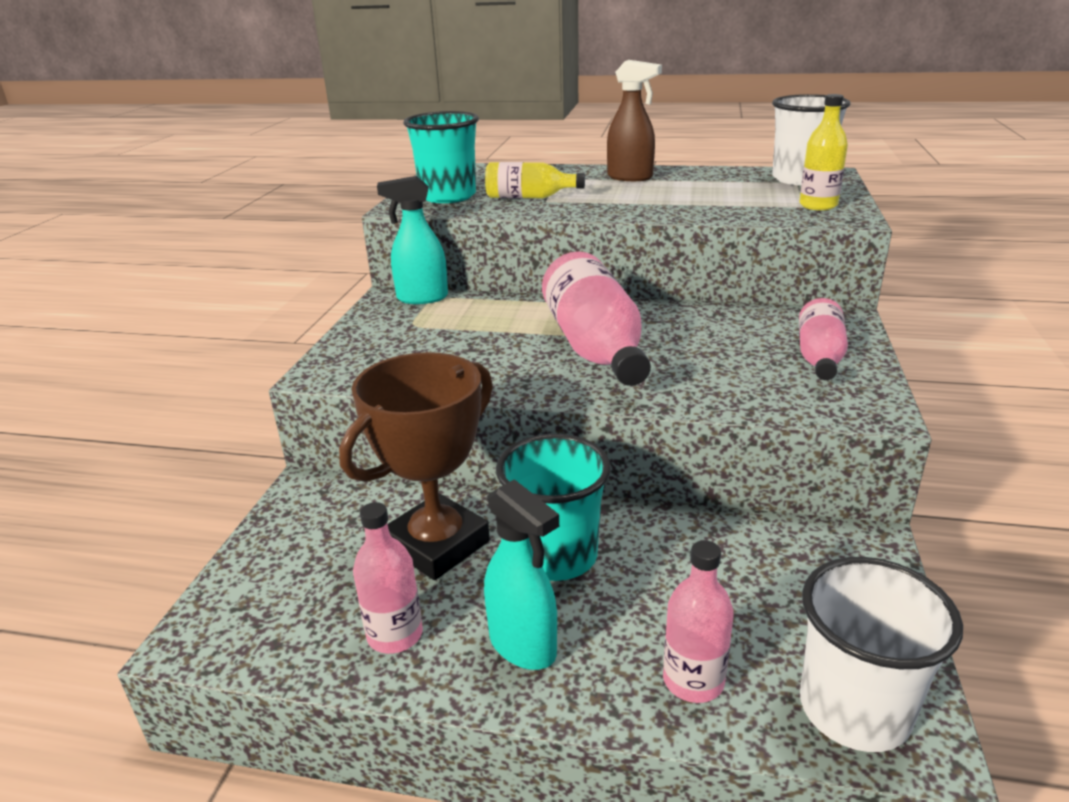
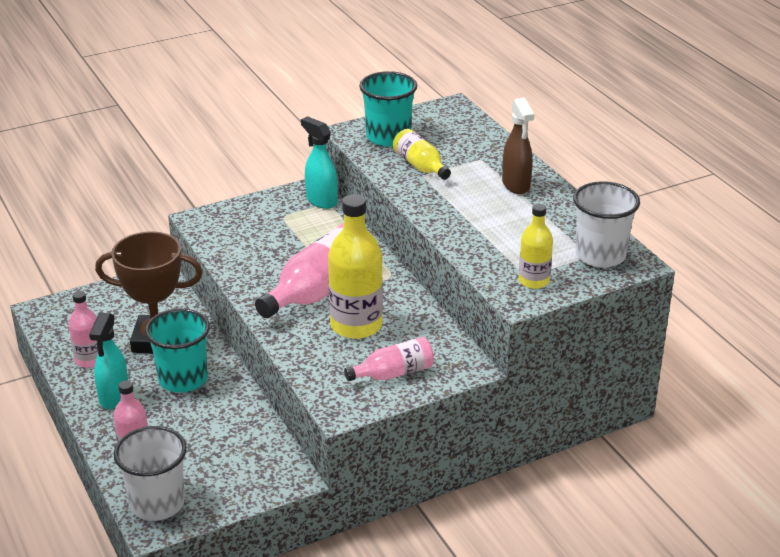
camera: 50 degrees right, 5 degrees up
none -> yellow bottle [328,194,383,339]

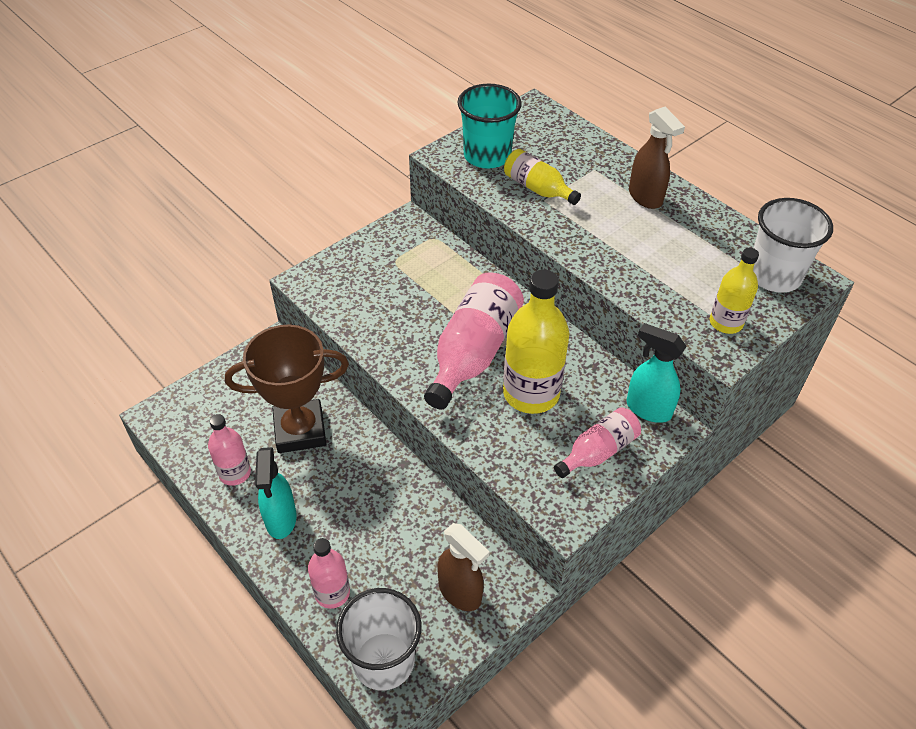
camera: 15 degrees left, 15 degrees up
turquoise cup [145,308,210,393] -> none
turquoise spray bottle [301,116,338,209] -> turquoise spray bottle moved to [627,323,687,423]
none -> brown spray bottle [437,523,490,611]

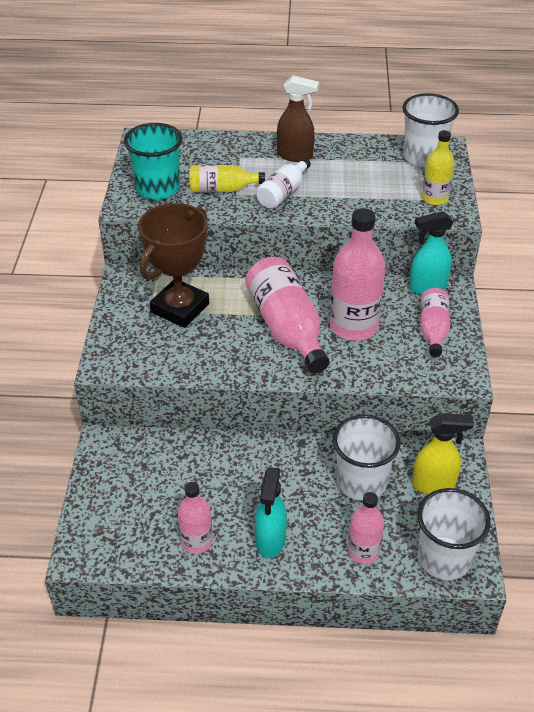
camera: 45 degrees left, 5 degrees down
brown trophy [225,325,349,453] -> brown trophy moved to [138,203,209,328]
turquoise spray bottle [255,447,297,539] -> turquoise spray bottle turned 60 degrees clockwise [255,467,287,558]
brown spray bottle [437,523,490,611] -> yellow spray bottle [412,413,474,494]
yellow bottle [503,270,569,414] -> pink bottle [330,208,385,341]
none -> white bottle [256,158,311,209]
none -> white cup [333,415,400,501]

